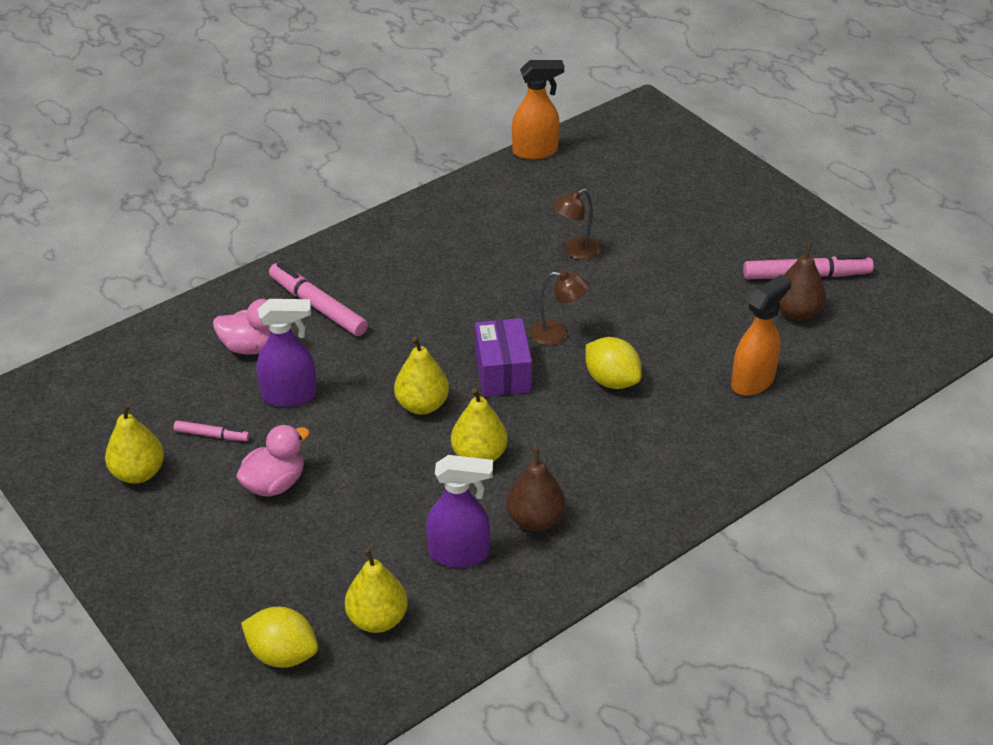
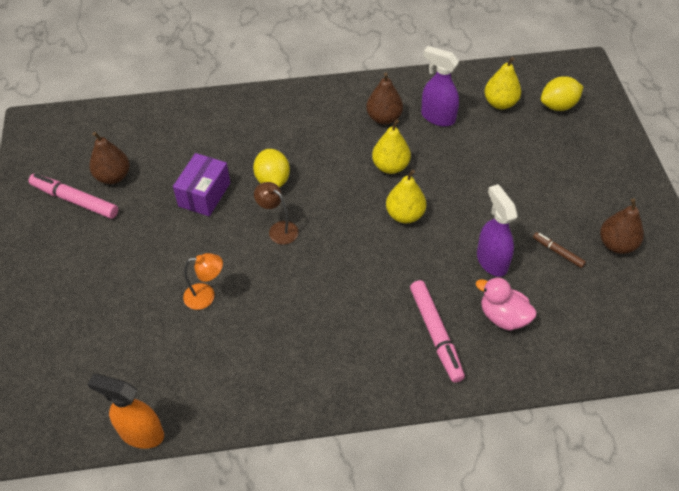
camera: 150 degrees left, 10 degrees up
yellow pear [105,403,164,484] -> brown pear [600,198,644,254]
pink marker [174,420,250,441] -> brown marker [533,232,586,268]
pink duck [236,425,310,497] -> none
yellow lemon [241,607,318,668] -> yellow lemon turned 75 degrees counterclockwise [541,76,583,111]
purple spray bottle [256,299,317,407] -> purple spray bottle turned 45 degrees clockwise [477,184,518,277]
purple box [475,318,532,397] -> purple box moved to [173,153,230,216]
brown lamp [553,189,601,260] -> orange lamp [183,253,223,310]
orange spray bottle [731,275,791,396] -> none

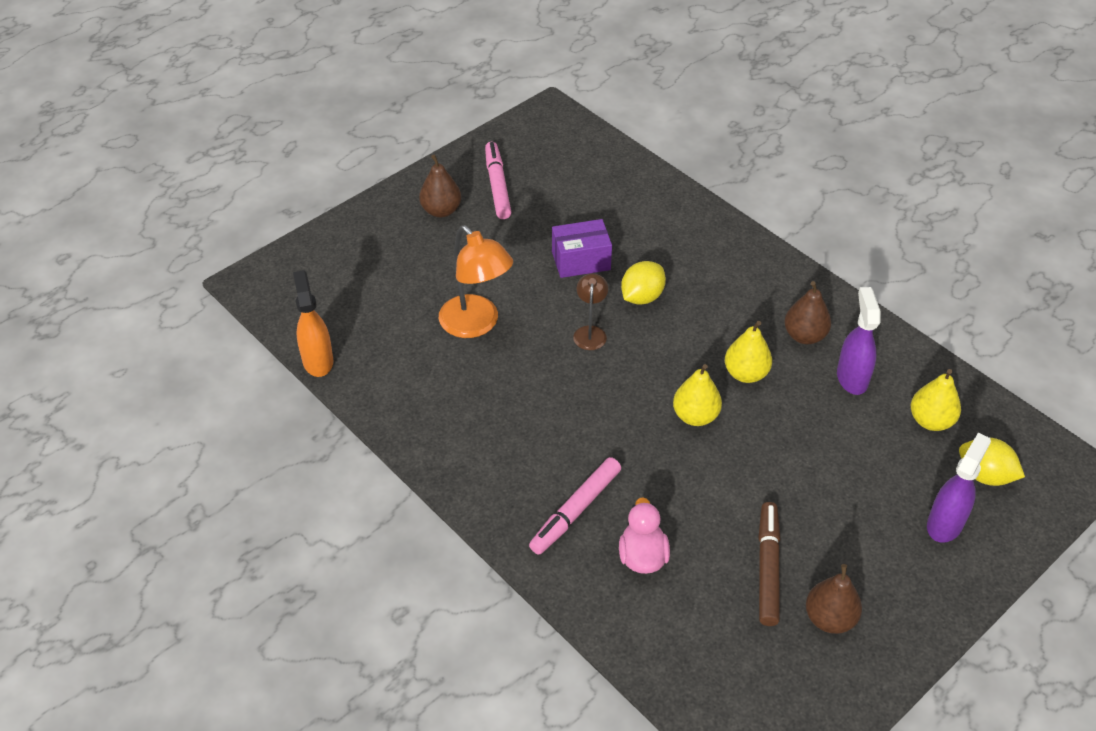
camera: 55 degrees right, 5 degrees down
brown pear [89,132,130,184] -> brown pear moved to [419,154,461,217]
orange lamp [183,253,223,310] -> orange lamp [439,225,513,338], size x1.81
purple spray bottle [477,184,518,277] -> purple spray bottle moved to [927,433,991,543]
brown marker [533,232,586,268] -> brown marker [758,502,780,626], size x1.86

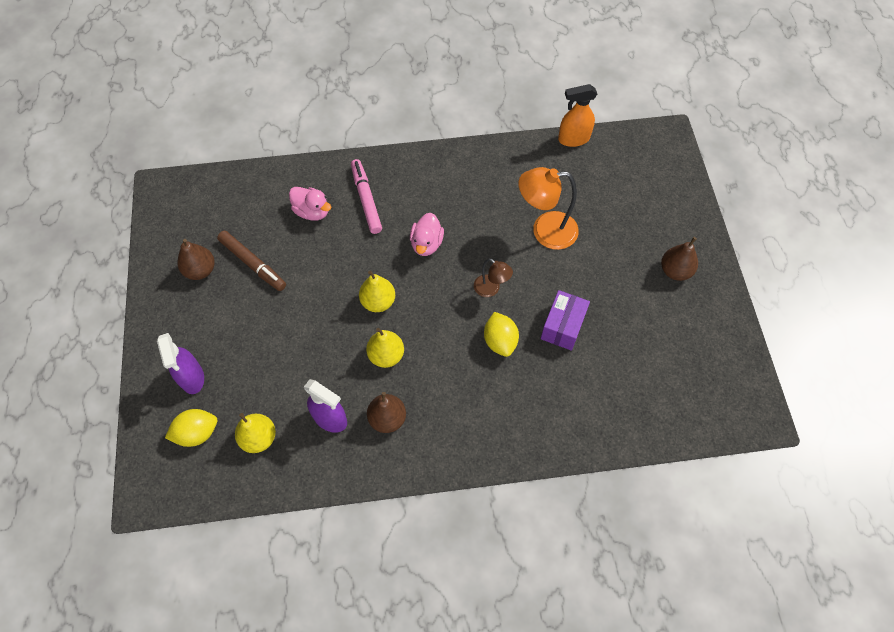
camera: 125 degrees right, 15 degrees up
orange spray bottle [293,270,333,377] -> orange spray bottle turned 150 degrees clockwise [558,84,597,147]
pink marker [485,142,511,219] -> none
none -> pink duck [410,213,444,256]

